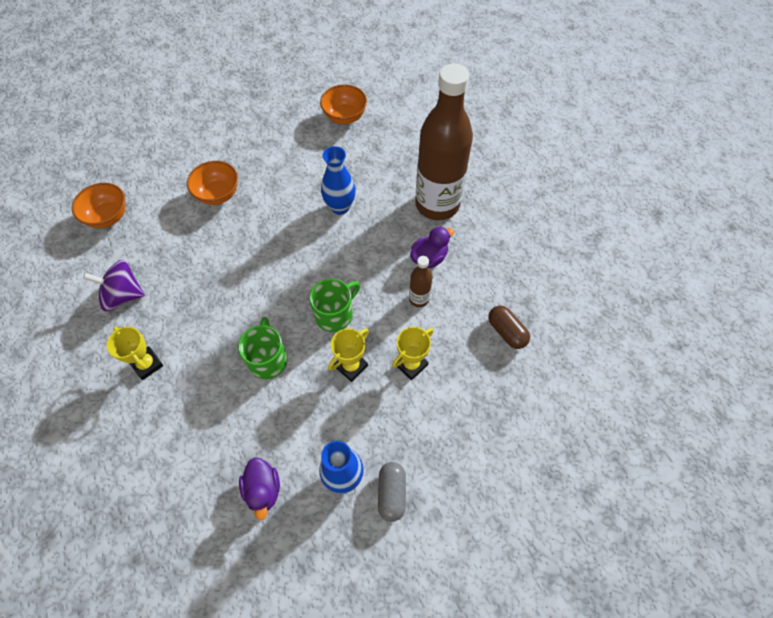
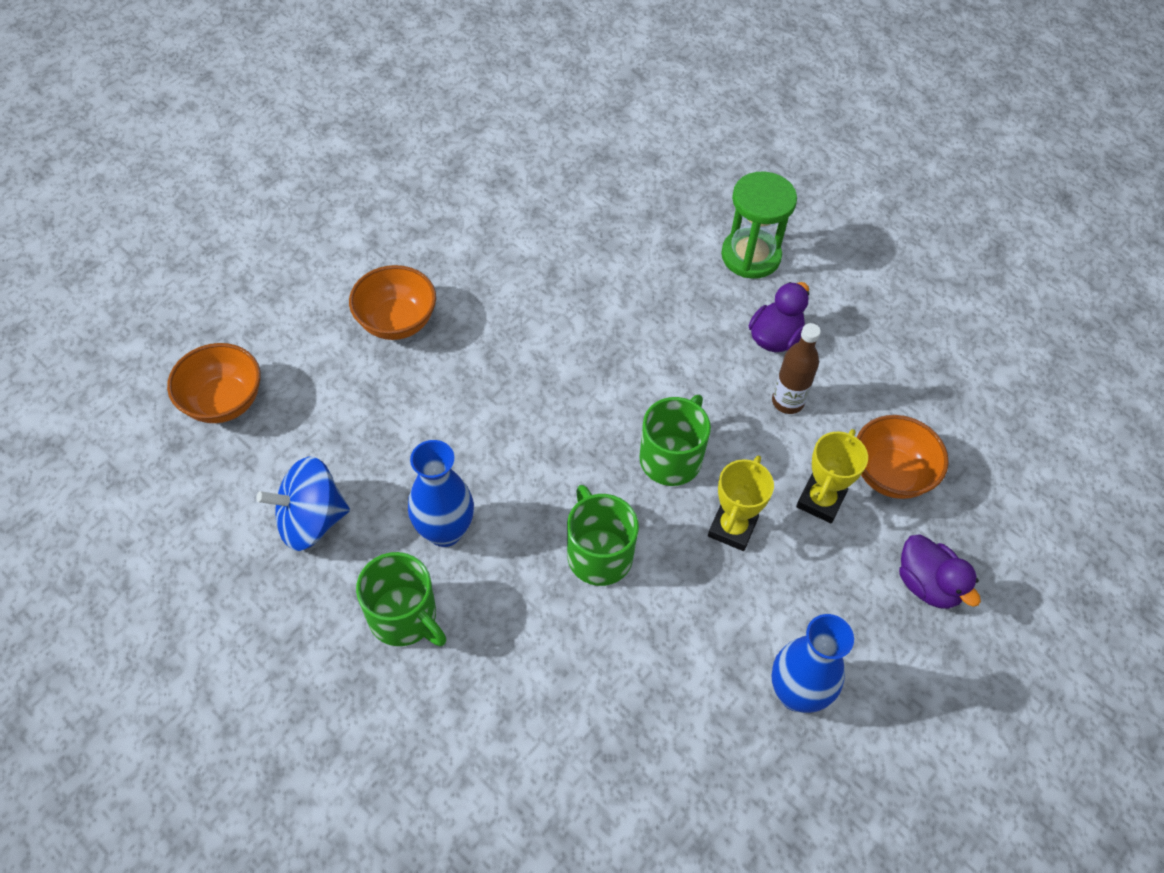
camera: 20 degrees left, 5 degrees down
purple spinning top [83,260,145,311] -> blue spinning top [256,457,350,551]
yellow trophy [107,326,163,380] -> green mug [356,552,447,646]
purple duck [239,458,280,520] -> purple duck moved to [899,535,981,609]
orange bowl [320,85,367,124] -> orange bowl moved to [857,415,949,499]
blue vase [321,146,356,215] -> blue vase moved to [408,440,474,547]
grey capsule [378,462,406,522] -> none
brown bottle [415,64,473,220] -> green hourglass [721,171,797,279]
brown capsule [488,306,530,349] -> none

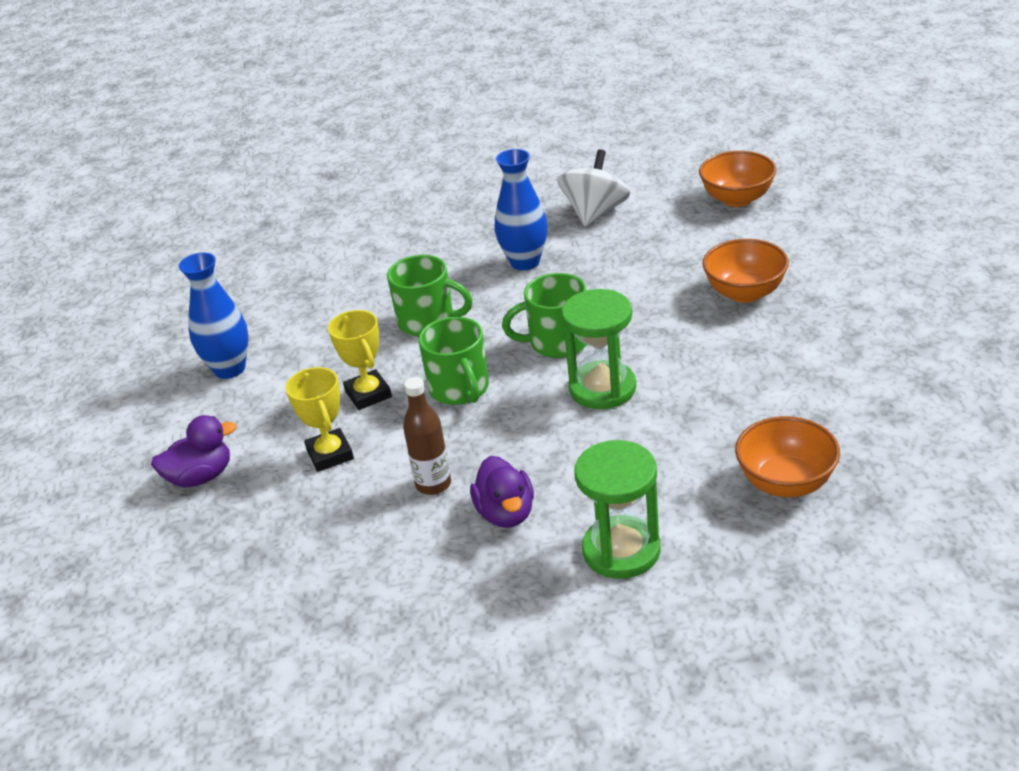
camera: 135 degrees right, 20 degrees down
blue spinning top [256,457,350,551] -> white spinning top [558,149,630,226]
green mug [356,552,447,646] -> green mug moved to [502,273,587,358]
orange bowl [857,415,949,499] -> orange bowl moved to [735,416,840,497]
purple duck [899,535,981,609] -> purple duck turned 150 degrees clockwise [151,415,237,488]
none -> green hourglass [561,289,636,409]

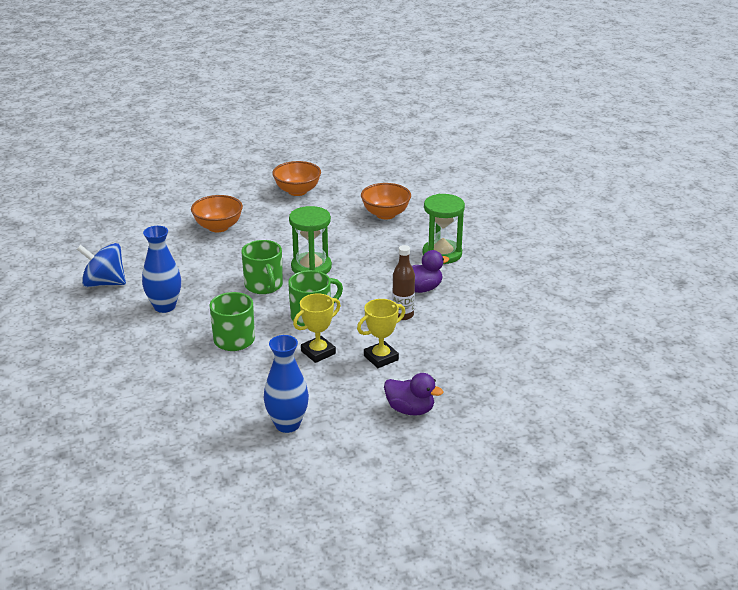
camera: 105 degrees left, 5 degrees down
purple duck [151,415,237,488] -> purple duck turned 150 degrees clockwise [384,373,443,416]
white spinning top [558,149,630,226] -> blue spinning top [77,243,126,287]
orange bowl [699,151,777,207] -> orange bowl moved to [272,161,321,196]

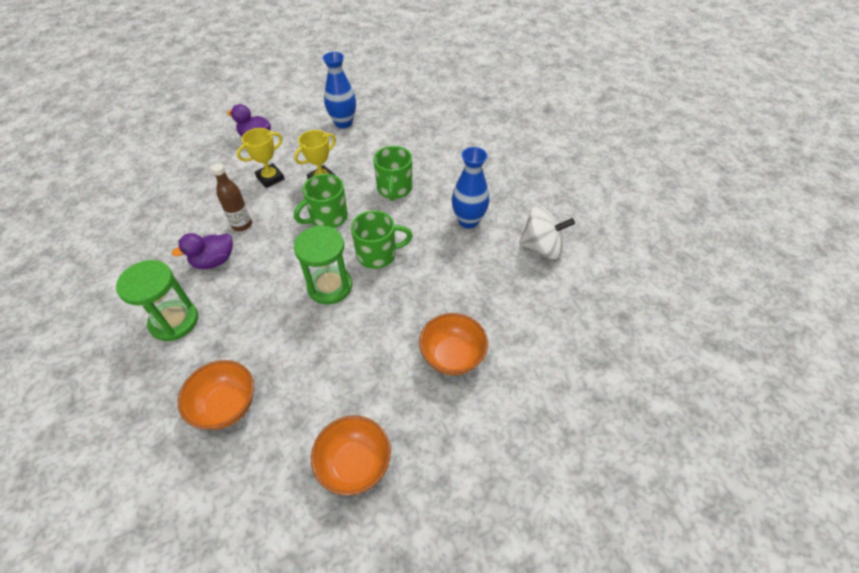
camera: 175 degrees right, 20 degrees up
blue spinning top [77,243,126,287] -> white spinning top [519,206,575,259]
green mug [241,240,283,294] -> green mug turned 105 degrees clockwise [351,210,413,269]

